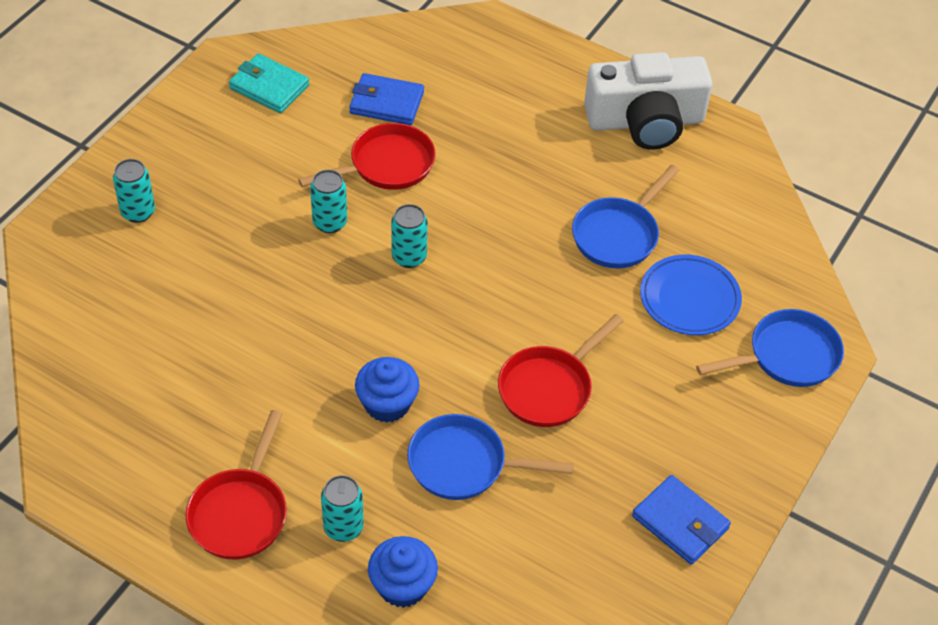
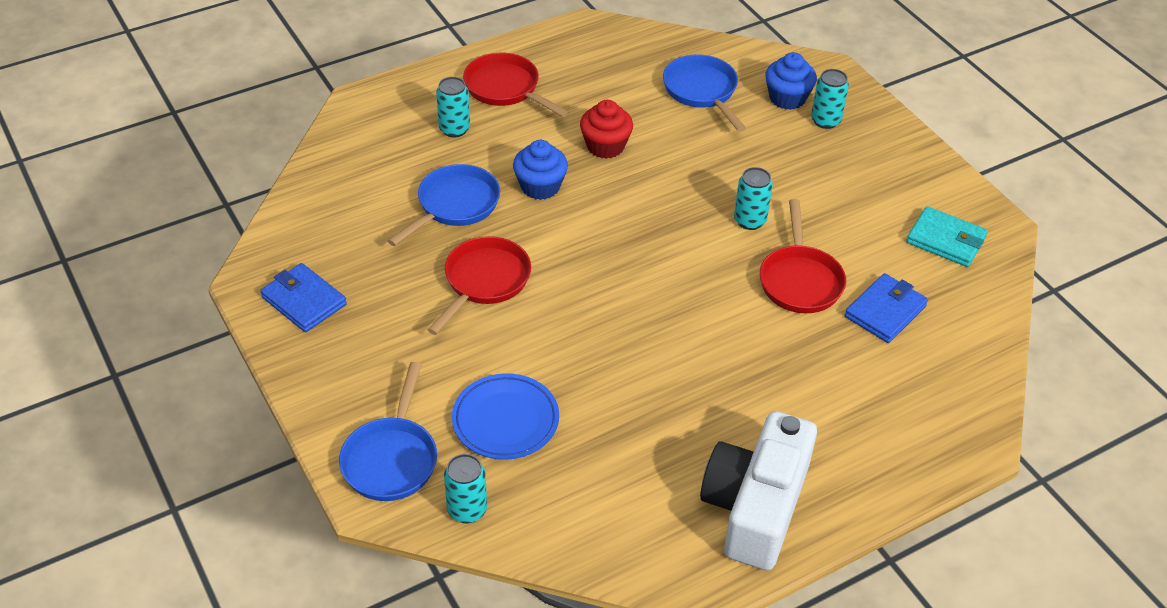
camera: 120 degrees right, 5 degrees down
turquoise wallet [229,53,309,113] -> turquoise wallet turned 60 degrees clockwise [906,206,988,267]
blue cupcake [368,536,438,608] -> blue cupcake moved to [765,52,817,110]
turquoise can [391,204,428,268] -> turquoise can moved to [444,454,487,523]
red pan [498,314,624,427] -> red pan turned 45 degrees clockwise [427,236,531,335]
blue pan [572,165,680,268] -> blue pan moved to [663,54,746,132]
blue wallet [632,475,731,565] -> blue wallet turned 60 degrees clockwise [260,263,347,332]
none -> red cupcake [580,100,633,159]

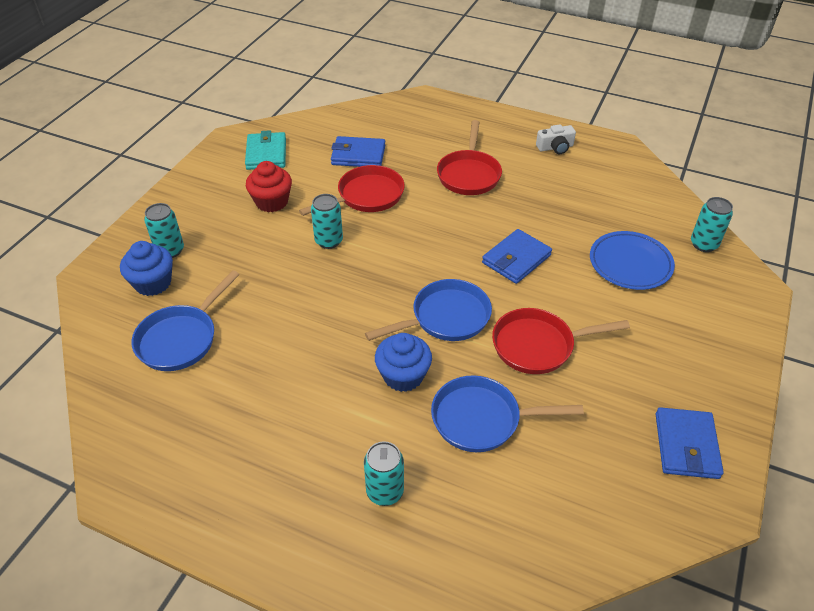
camera: 125 degrees left, 0 degrees up
blue pan [339,362,437,501] -> blue pan moved to [365,279,492,341]
red pan [463,53,569,117] -> red pan moved to [437,120,502,195]
red cupcake [580,100,633,159] -> red cupcake moved to [246,161,292,212]
white camera [700,411,817,571] -> white camera [536,124,576,154], size x0.41
none -> blue wallet [482,229,552,284]

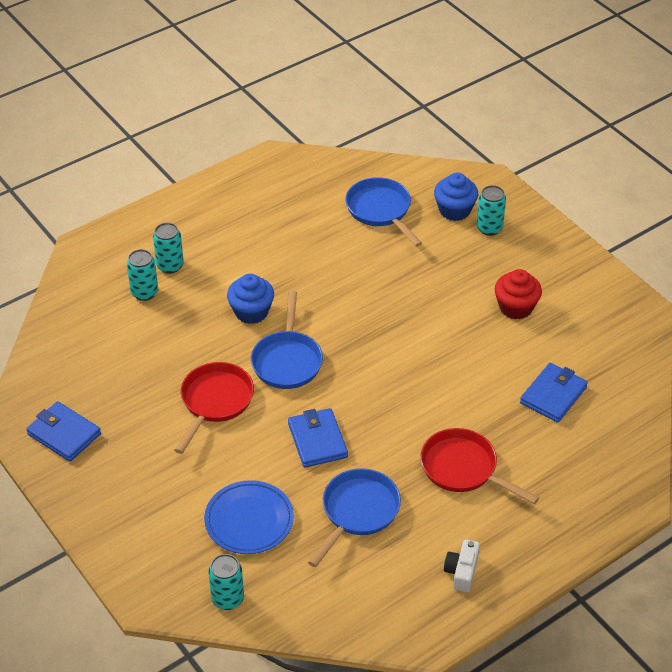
camera: 120 degrees right, 0 degrees up
turquoise wallet [245,130,286,170] -> none
red pan [299,165,405,216] -> none
turquoise can [311,194,343,249] -> turquoise can moved to [127,249,158,301]
blue pan [431,375,584,452] -> blue pan moved to [308,468,401,567]

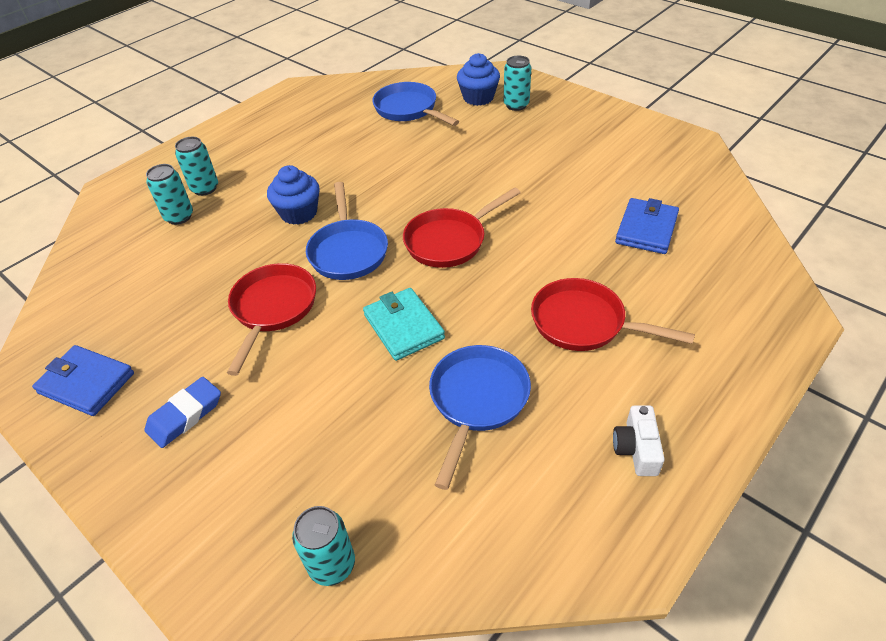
camera: 10 degrees left, 0 degrees up
blue plate [204,480,294,554] -> none
blue wallet [288,408,348,468] -> turquoise wallet [363,288,445,361]
red cupcake [495,269,542,319] -> none
none -> blue eraser [144,377,221,448]
none -> red pan [403,187,521,268]

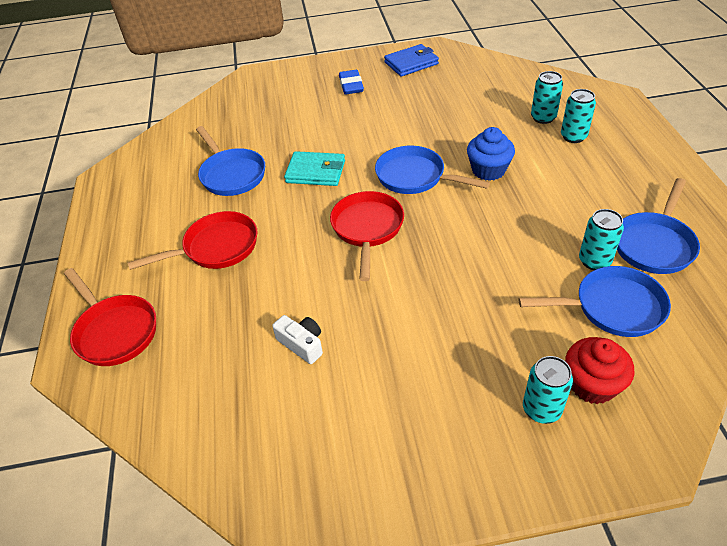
camera: 130 degrees right, 0 degrees up
red pan [227,263,316,376] -> red pan moved to [64,268,156,366]
turquoise can [292,506,355,586] -> turquoise can moved to [579,209,624,270]
blue cupcake [457,53,500,106] -> red cupcake [565,337,634,404]
white camera [613,405,665,476] -> white camera moved to [272,315,323,364]
blue wallet [615,198,679,254] -> none
none -> blue pan [617,178,700,274]

